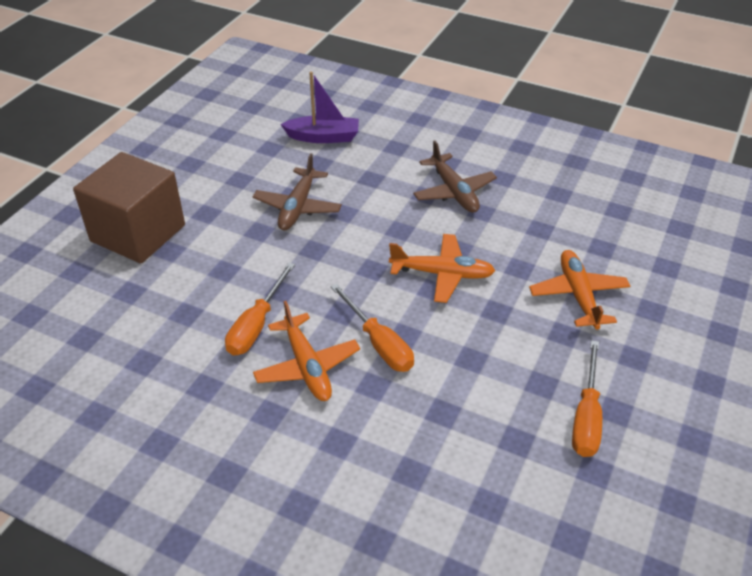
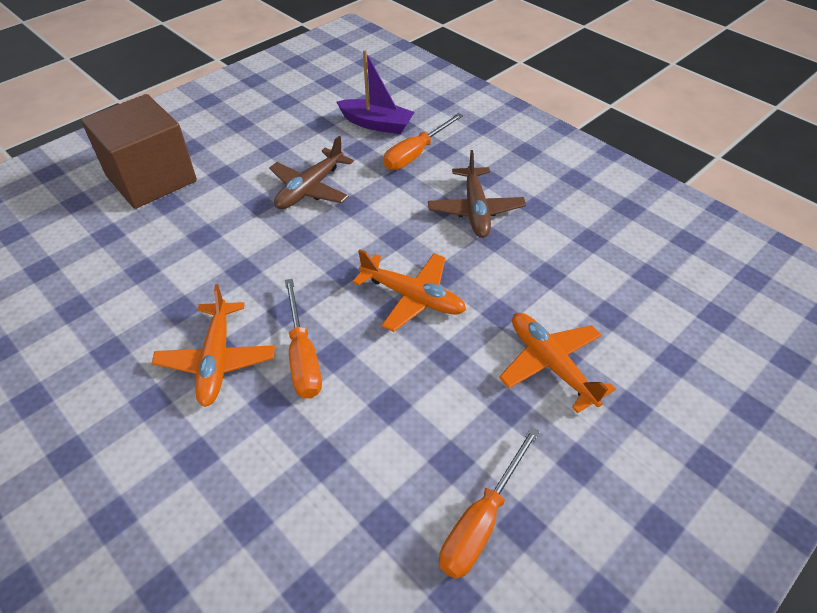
camera: 20 degrees right, 5 degrees up
orange screwdriver [225,262,295,356] -> orange screwdriver moved to [383,113,463,170]
orange plane [529,250,630,330] -> orange plane turned 45 degrees counterclockwise [499,313,616,413]

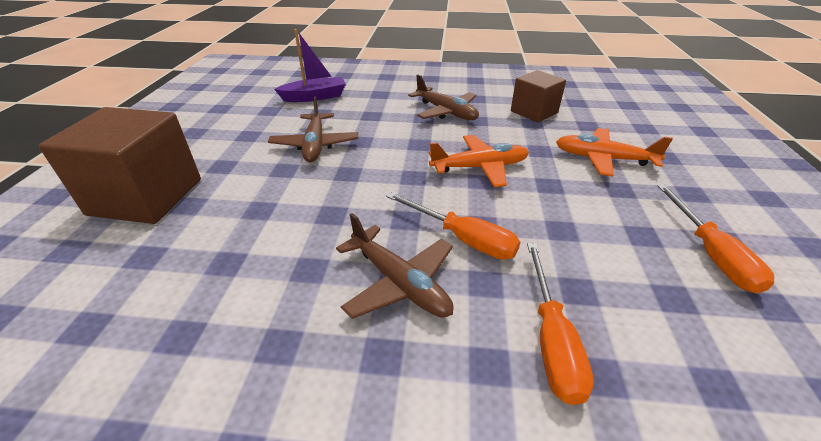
camera: 40 degrees left, 10 degrees down
orange plane [152,284,275,407] -> brown plane [336,213,454,319]
orange screwdriver [383,113,463,170] -> orange screwdriver moved to [527,243,594,405]
none -> brown cube [511,70,566,122]

